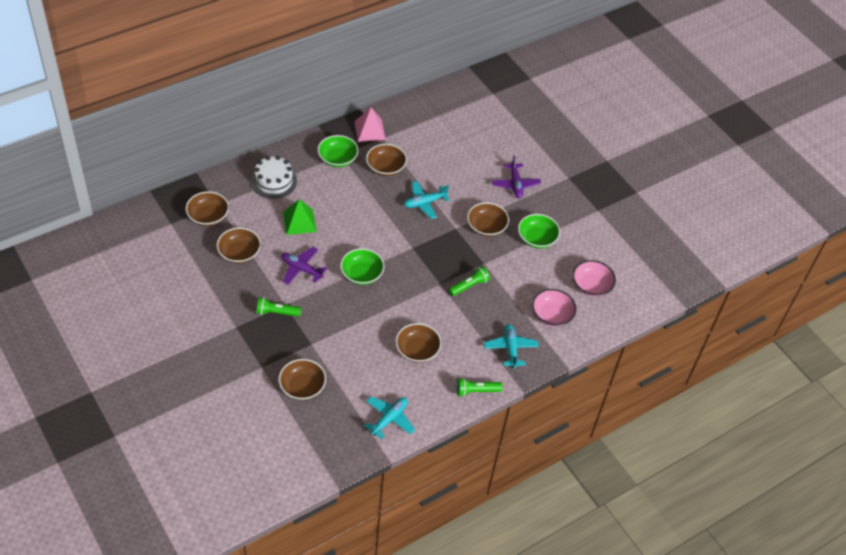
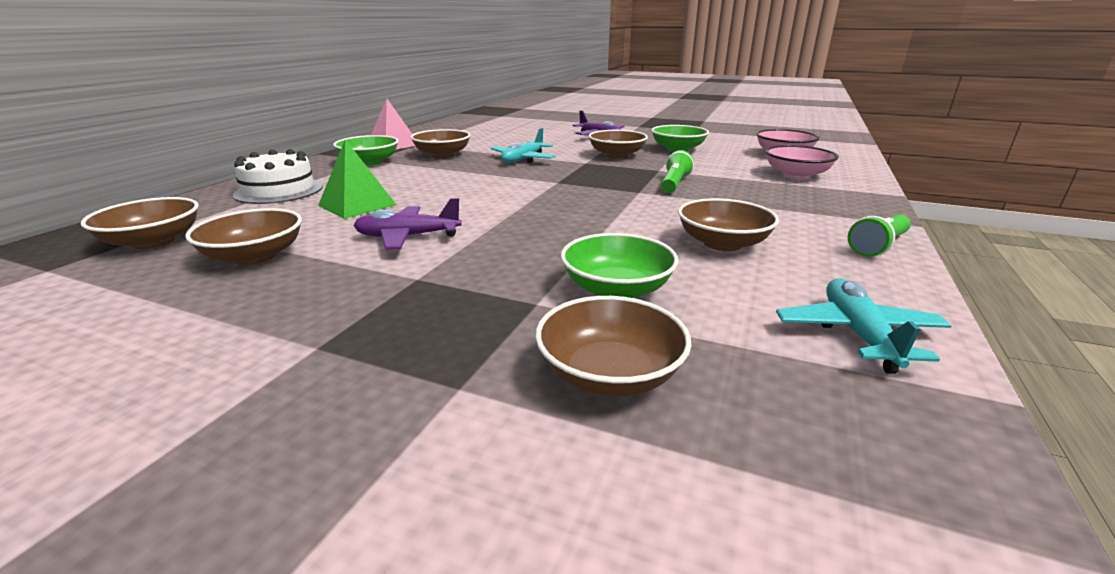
camera: 30 degrees left, 25 degrees down
green flashlight [256,297,301,317] -> none
green bowl [340,248,384,285] -> green bowl moved to [561,233,679,298]
turquoise plane [484,324,539,368] -> none

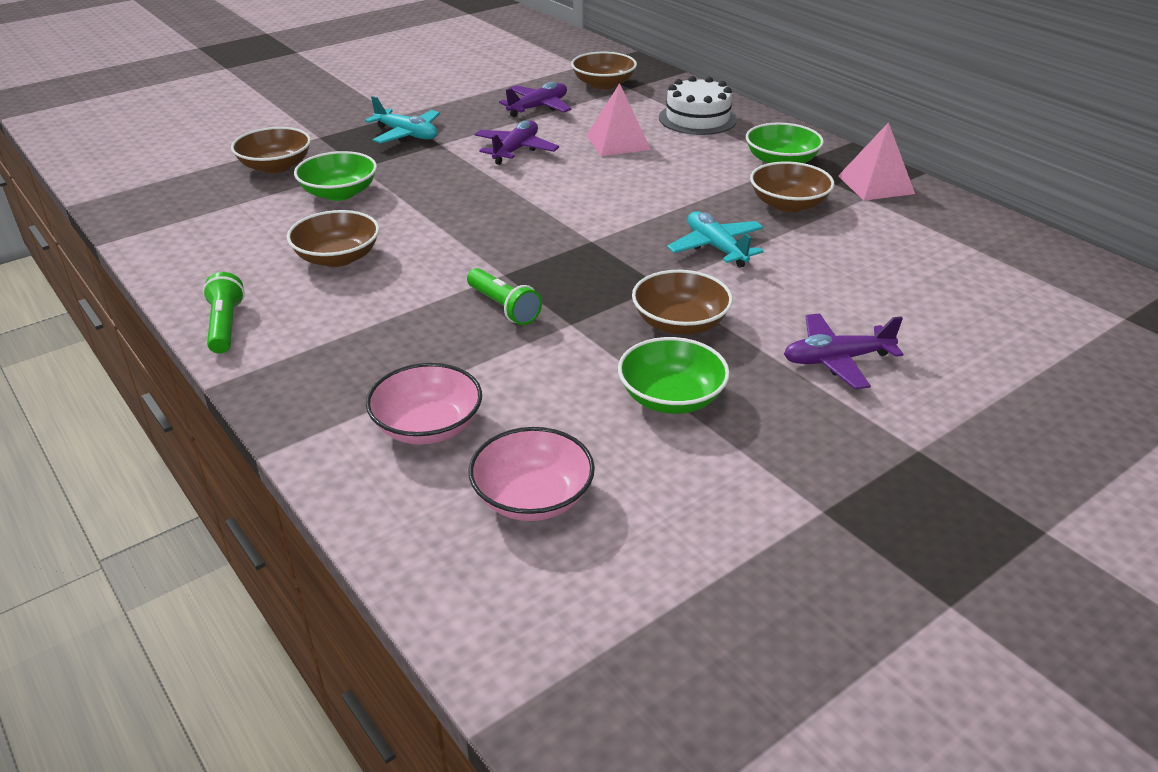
camera: 120 degrees right, 10 degrees up
brown bowl [185,208,302,265] -> purple plane [499,82,572,117]
green pyramid [318,139,396,219] -> pink pyramid [586,83,651,156]
turquoise plane [776,278,952,374] -> turquoise plane moved to [365,96,440,143]

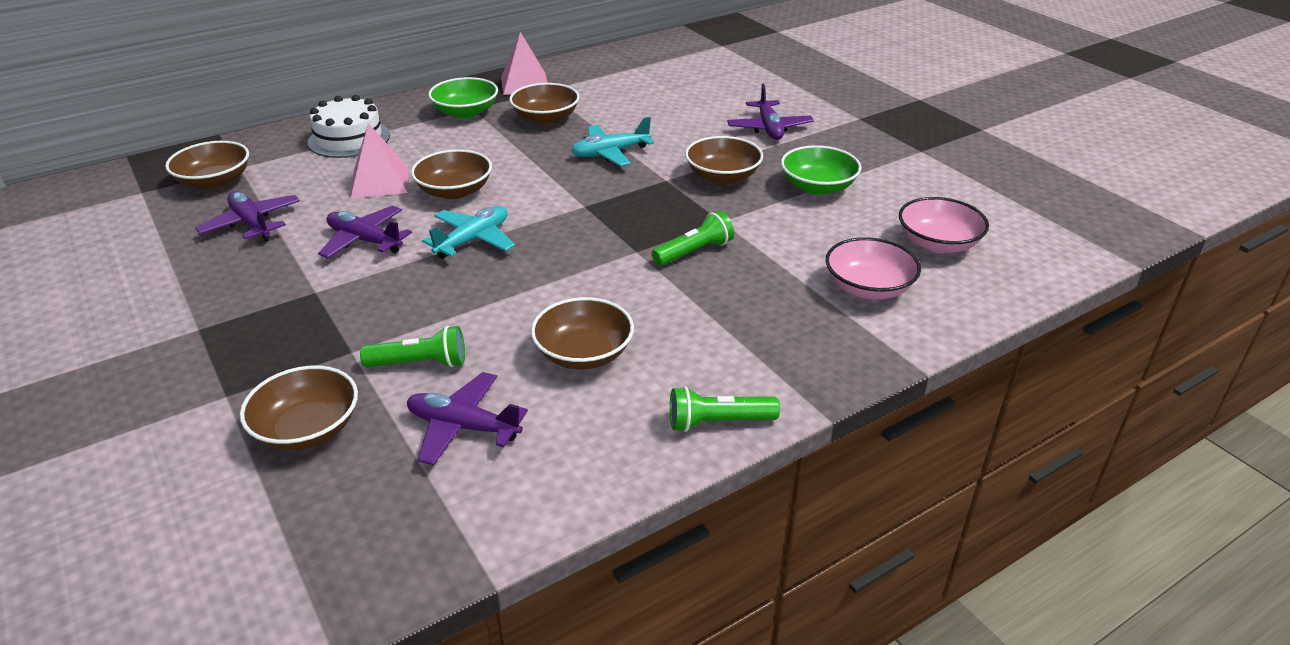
camera: 85 degrees left, 0 degrees up
green bowl [294,151,377,201] -> green flashlight [360,326,465,367]
turquoise plane [365,96,440,143] -> turquoise plane moved to [422,206,515,259]
none -> purple plane [407,372,528,466]
none -> brown bowl [411,149,492,199]

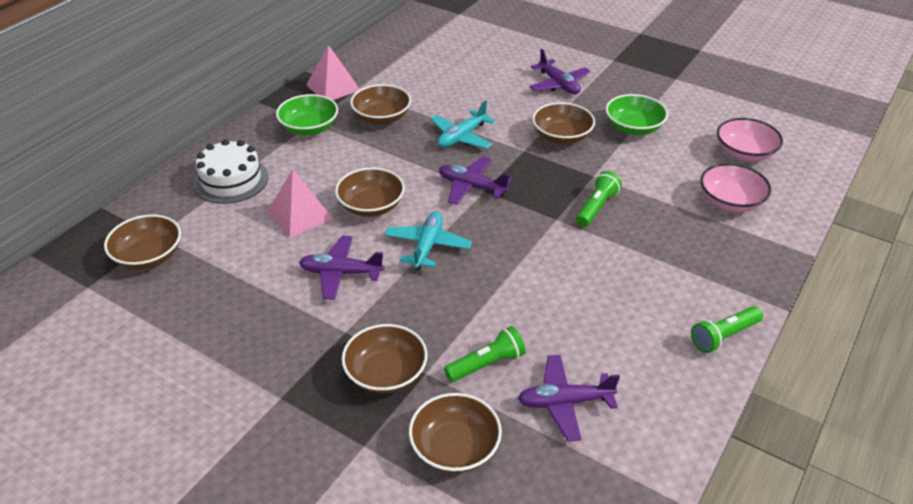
camera: 25 degrees left, 5 degrees up
purple plane [195,191,300,242] -> purple plane moved to [439,156,512,205]
brown bowl [531,297,634,370] -> brown bowl moved to [341,324,427,394]

